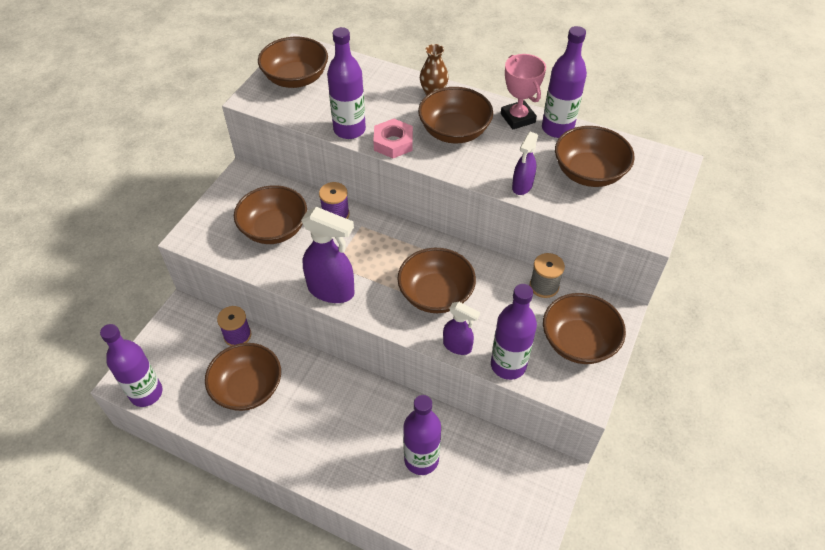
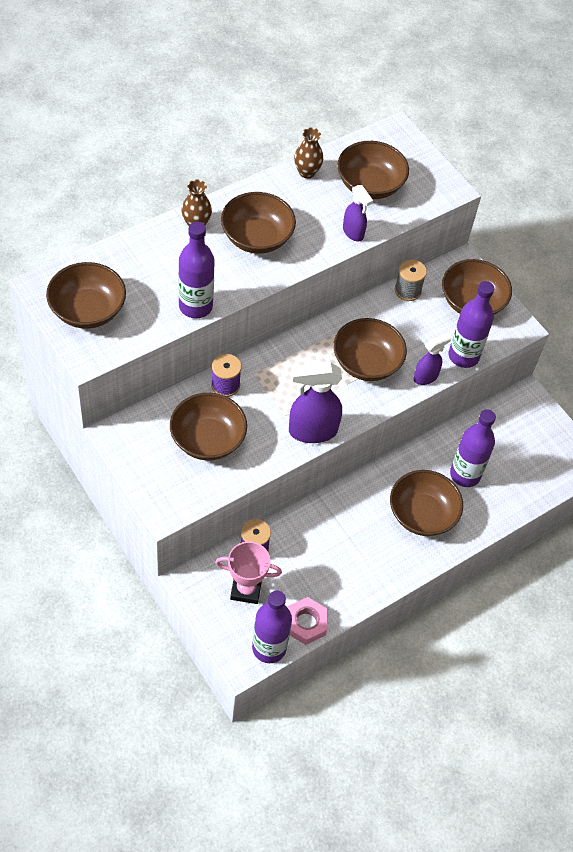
camera: 65 degrees left, 5 degrees up
brown bowl [205,343,281,411] -> brown bowl moved to [390,470,463,536]
purple spray bottle [301,207,355,303] -> purple spray bottle turned 150 degrees counterclockwise [289,362,342,443]
pink nut [373,119,413,158] -> pink nut moved to [287,597,327,645]
pink trophy [501,54,546,129] -> pink trophy moved to [215,541,282,604]
purple bottle [542,26,587,138] -> brown vase [294,128,323,179]

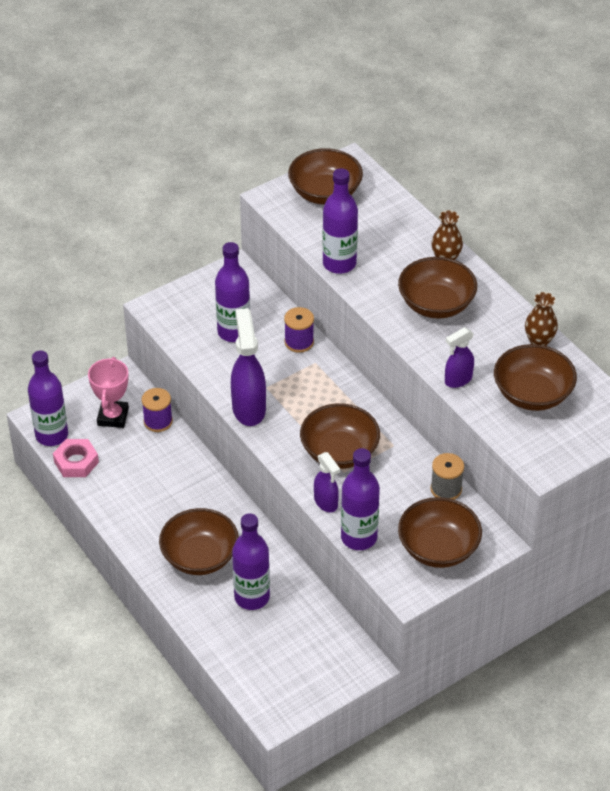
camera: 95 degrees right, 10 degrees down
brown bowl [170,393,247,461] -> purple bottle [215,242,250,342]

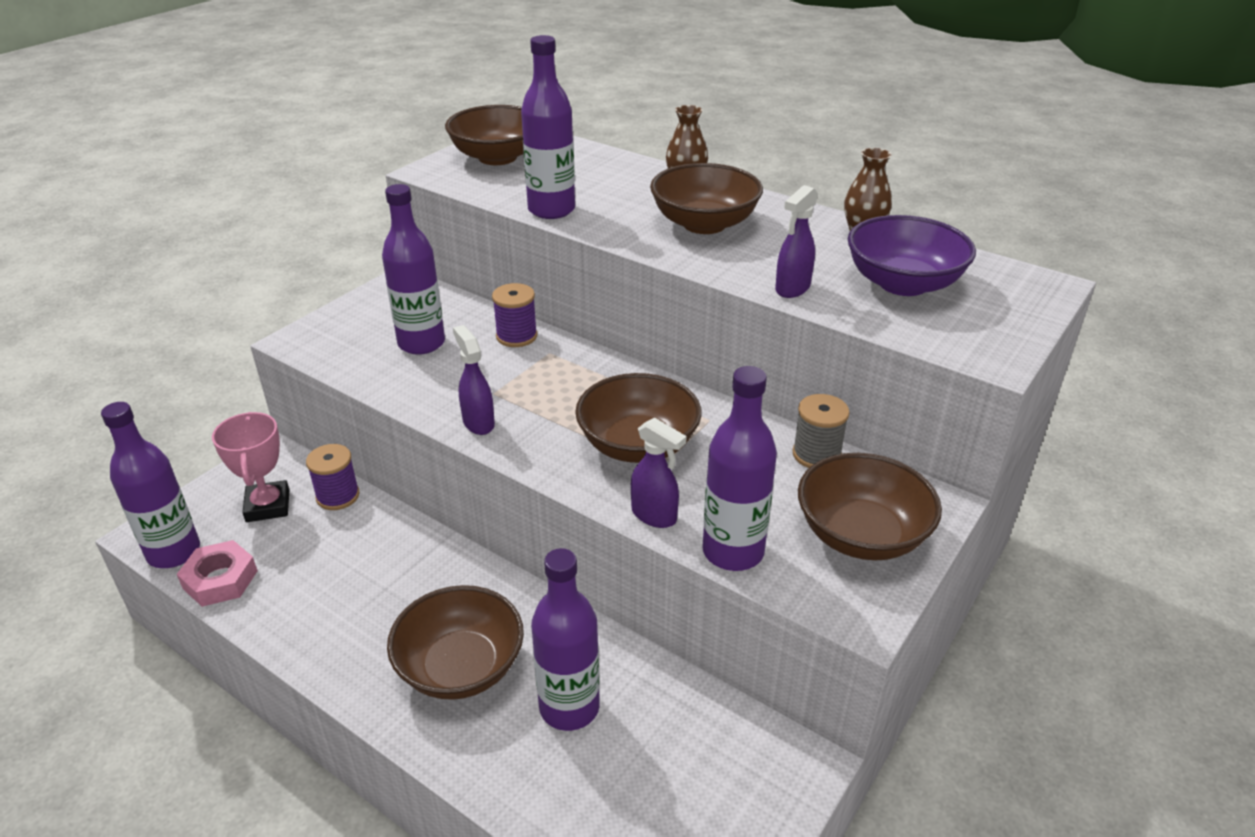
camera: 20 degrees left, 10 degrees down
purple spray bottle [231,308,266,426] -> purple spray bottle [453,325,495,435], size x0.58
brown bowl [494,344,577,411] -> purple bowl [848,215,976,296]

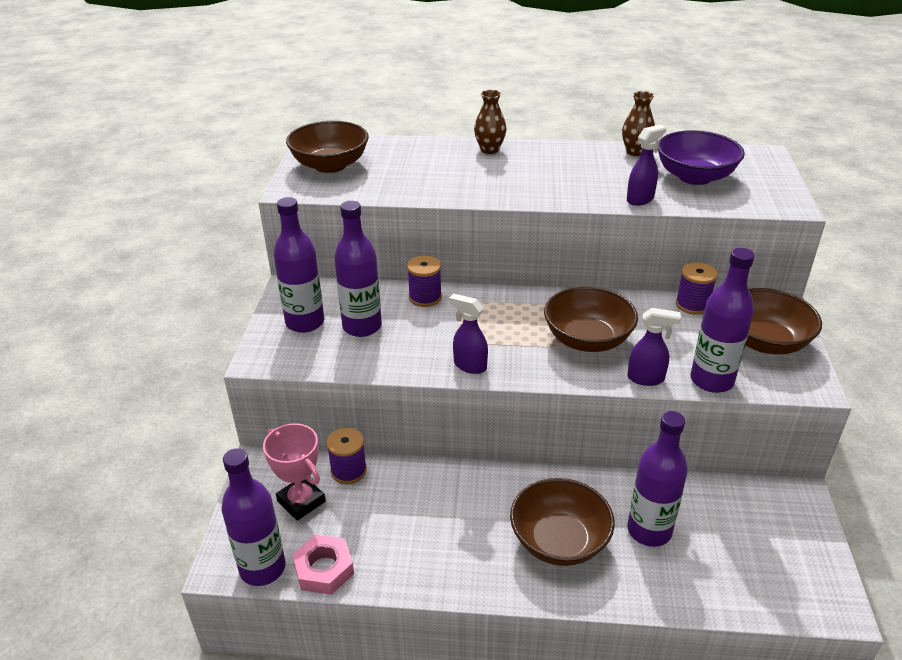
camera: 30 degrees left, 0 degrees up
purple bottle [521,35,575,219] -> purple bottle moved to [274,197,324,333]
brown bowl [650,163,763,234] -> none
purple spray bottle [775,185,818,298] -> purple spray bottle turned 135 degrees counterclockwise [627,124,666,206]
grey spool [792,394,850,468] -> purple spool [676,262,718,315]

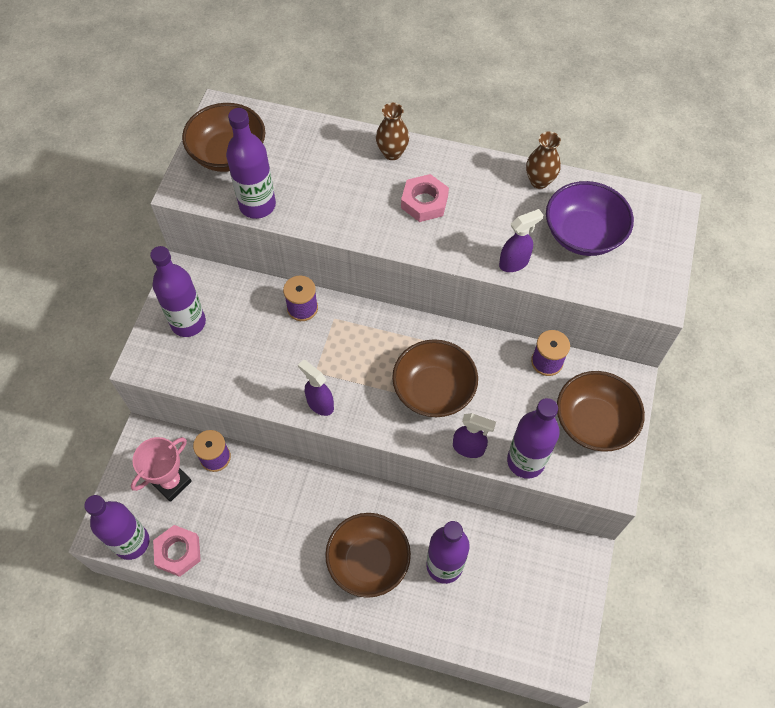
camera: 10 degrees right, 25 degrees up
pink trophy [263,423,326,521] -> pink trophy turned 75 degrees clockwise [131,437,192,502]
purple bottle [334,201,382,337] -> purple bottle moved to [226,108,276,219]
none -> pink nut [401,174,449,222]

